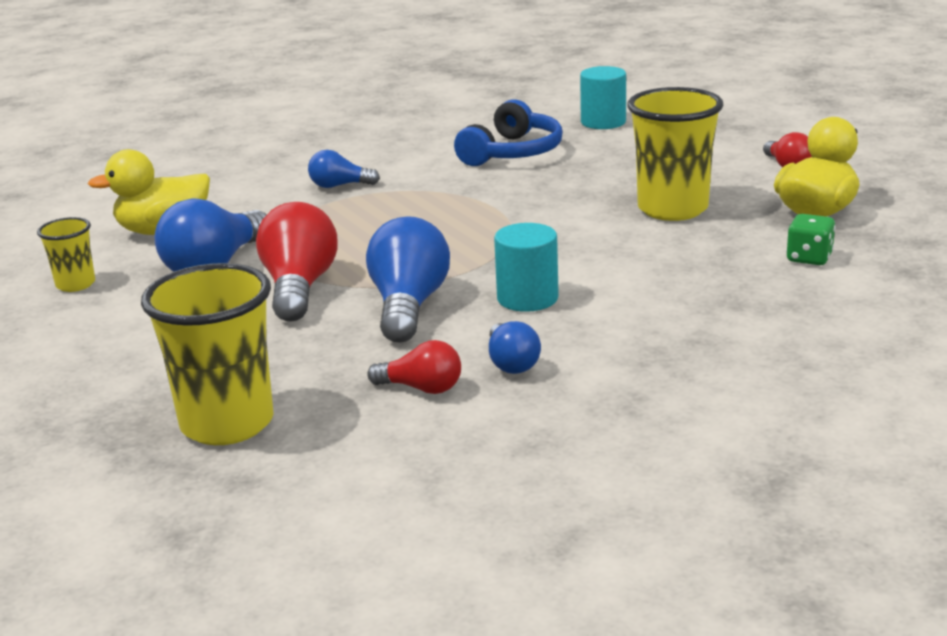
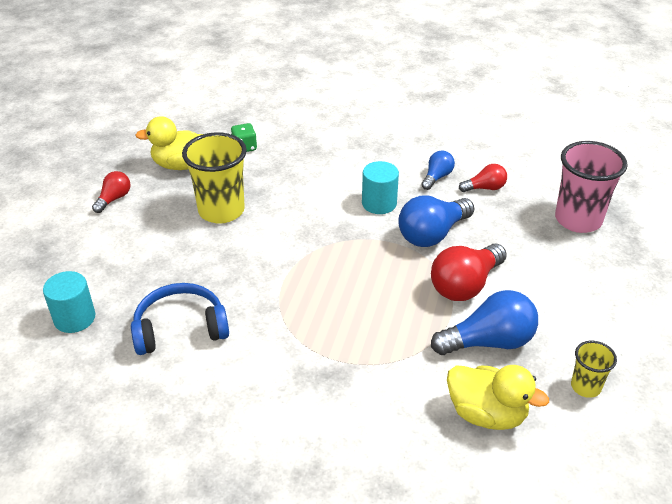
camera: 135 degrees left, 15 degrees up
yellow cup [141,263,274,445] -> pink cup [555,141,628,233]
blue light bulb [308,150,380,188] -> none
red light bulb [367,340,461,394] -> red light bulb turned 105 degrees clockwise [459,164,507,192]

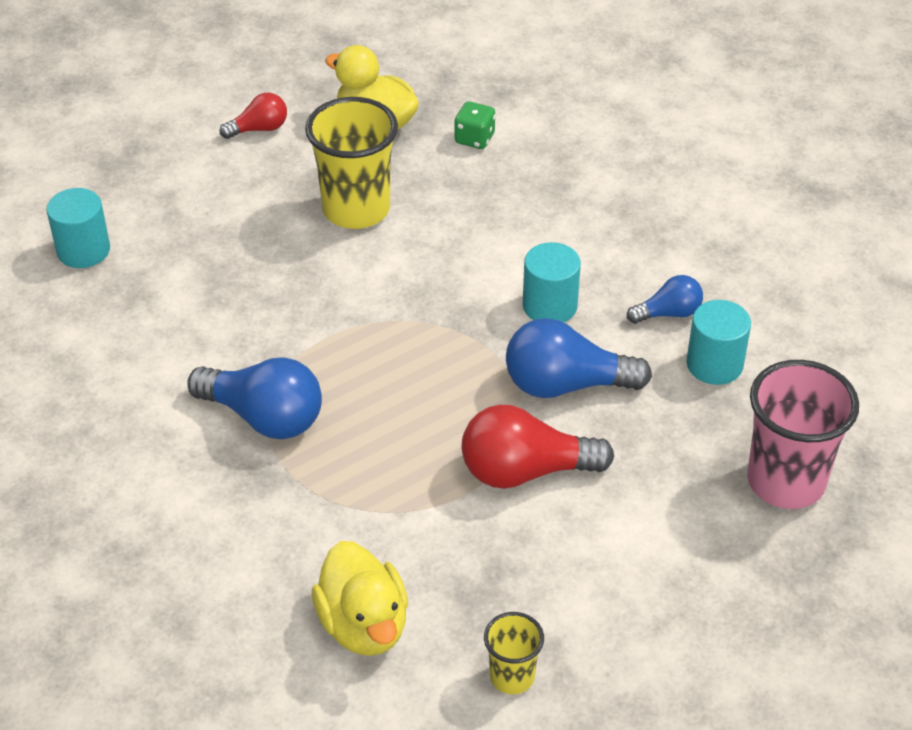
camera: 40 degrees right, 5 degrees up
blue headphones [131,283,229,355] -> none
blue light bulb [431,290,538,355] -> blue light bulb moved to [187,357,322,439]
red light bulb [459,164,507,192] -> turquoise cylinder [686,300,751,385]

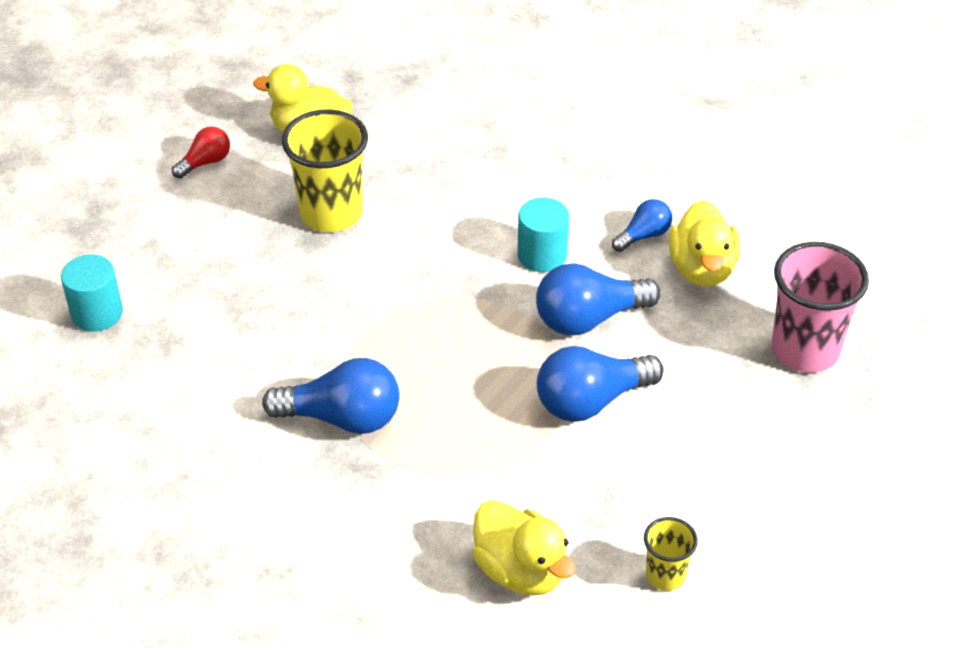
camera: 20 degrees left, 0 degrees up
green dice [454,101,495,149] -> none
red light bulb [462,405,614,489] -> blue light bulb [537,346,664,422]
turquoise cylinder [686,300,751,385] -> yellow duck [669,200,740,287]

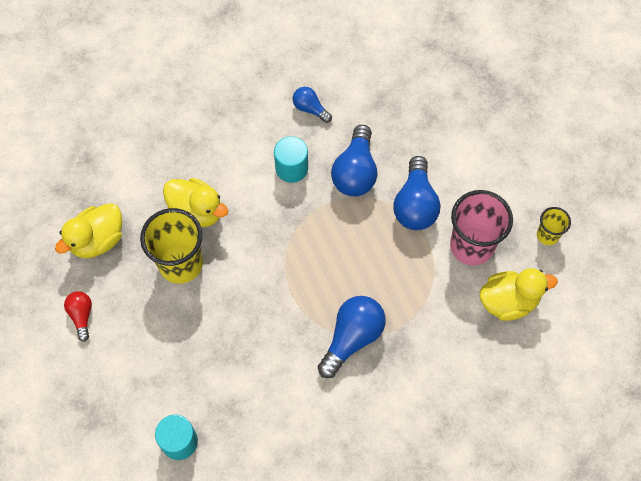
camera: 60 degrees left, 20 degrees up
blue light bulb [612,199,672,252] -> blue light bulb turned 45 degrees counterclockwise [293,87,332,123]
yellow duck [669,200,740,287] -> yellow duck moved to [163,178,228,227]
pink cup [771,242,869,373] -> pink cup moved to [450,190,513,266]

